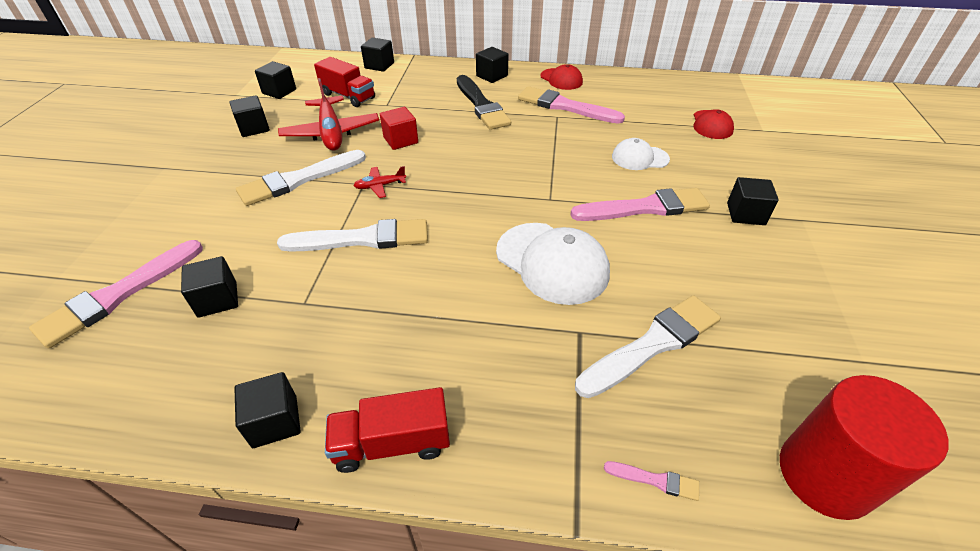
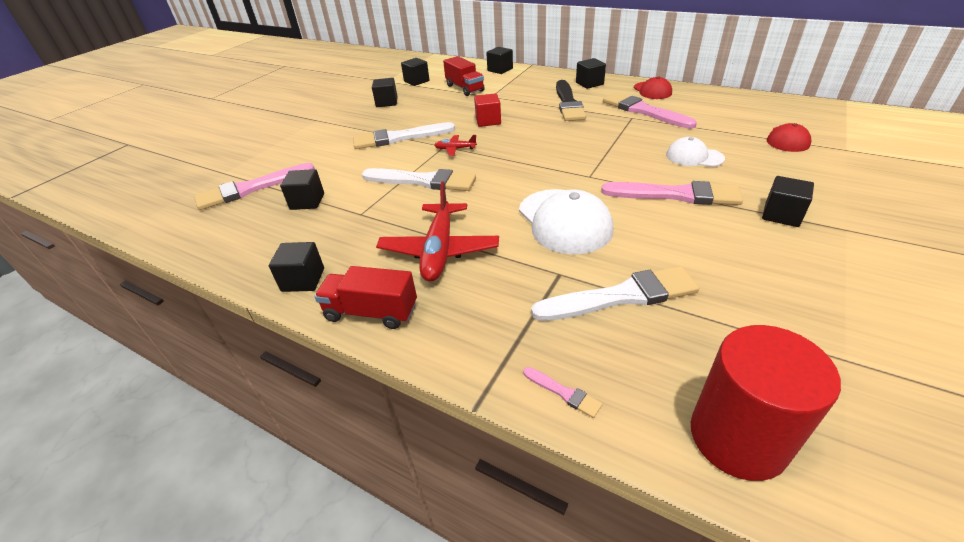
camera: 25 degrees right, 5 degrees down
red plane [278,78,379,150] -> red plane moved to [376,181,499,282]

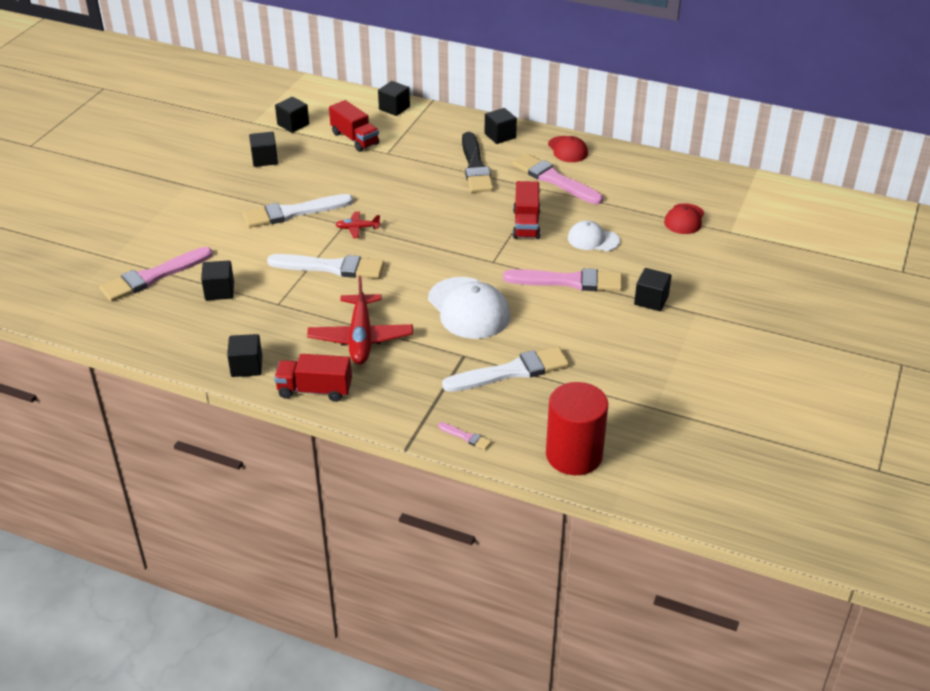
camera: 10 degrees left, 0 degrees up
red cube [474,93,501,127] -> none
none -> red truck [513,181,541,239]

